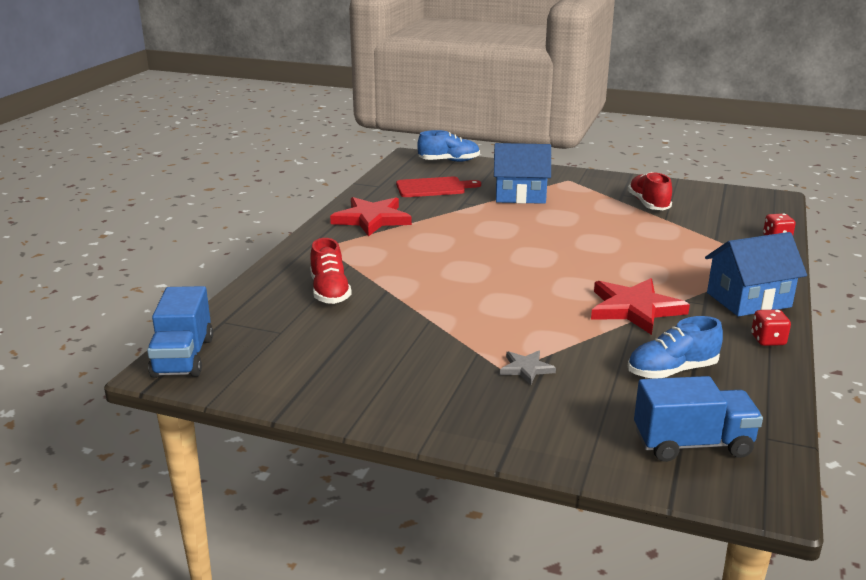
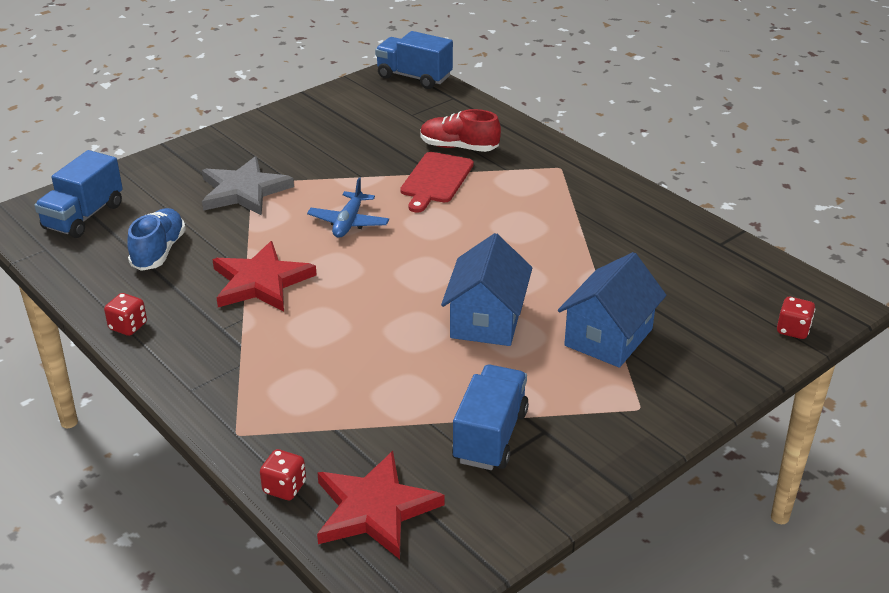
camera: 120 degrees right, 10 degrees up
red star [330,197,412,236] -> red star moved to [317,451,444,559]
red cutting board [396,177,481,197] -> red cutting board moved to [400,152,474,213]
blue shoe [417,130,480,162] -> red dice [777,297,815,339]
grey star [500,351,556,385] -> grey star [202,156,294,216], size x1.99
red shoe [628,172,672,210] -> blue truck [452,365,529,470]
blue house [705,232,807,317] -> blue house moved to [441,233,532,346]
none -> blue plane [307,178,389,238]

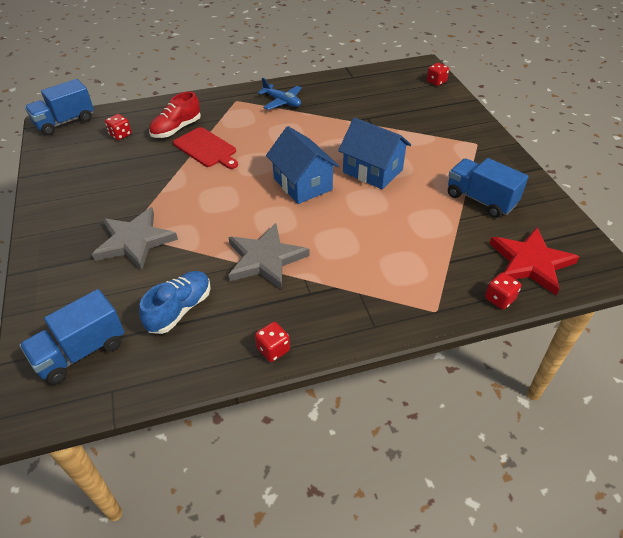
camera: 65 degrees left, 10 degrees up
blue truck [34,150,123,238] -> blue truck turned 90 degrees clockwise [19,289,125,384]
blue shoe [127,208,186,271] -> blue shoe turned 90 degrees clockwise [139,271,210,334]
red star [212,241,317,312] -> grey star [228,223,309,290]
blue plane [307,178,389,238] -> blue plane moved to [258,78,302,110]
blue house [558,252,666,368] -> blue house moved to [266,126,339,204]
none -> red dice [105,114,131,140]

